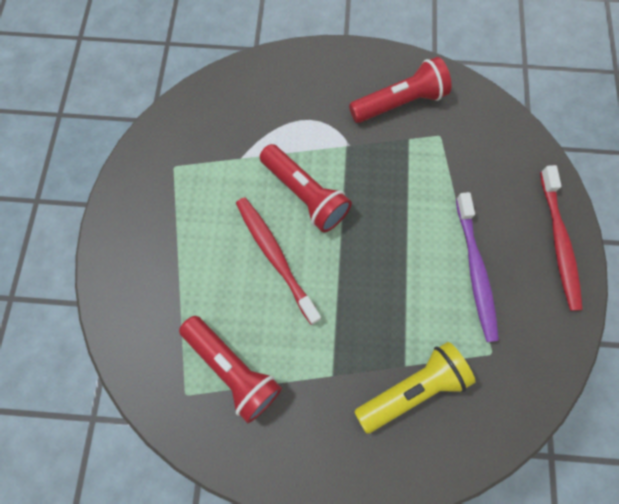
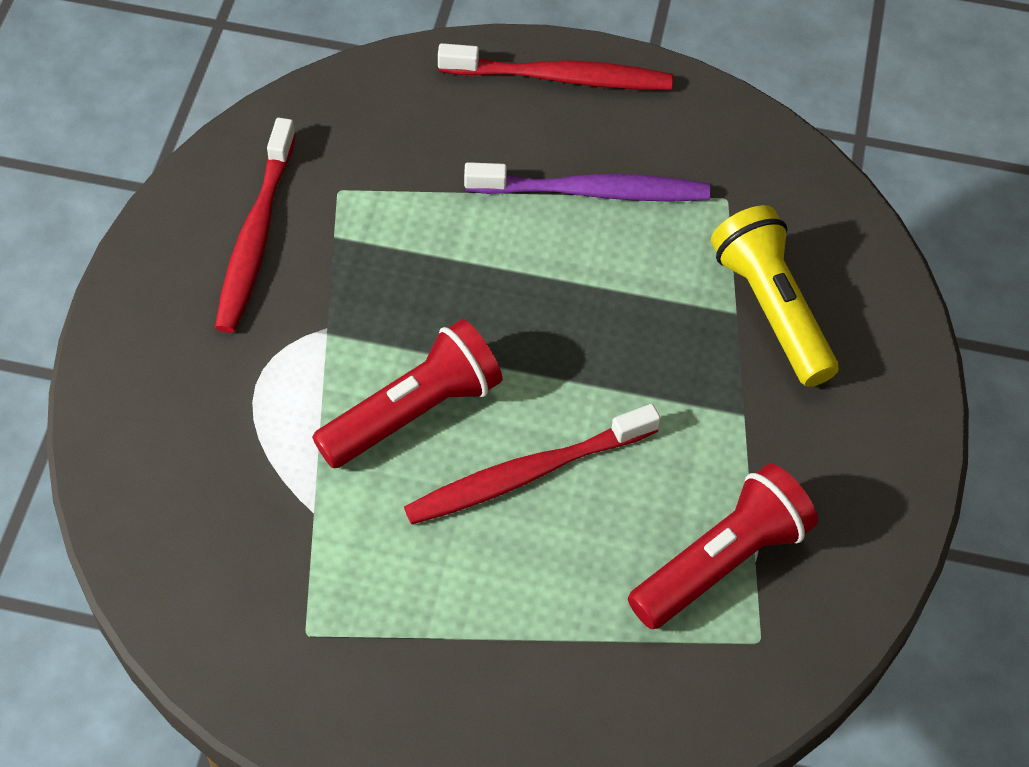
camera: 85 degrees left, 15 degrees down
red flashlight [349,57,452,123] -> red toothbrush [215,117,296,333]

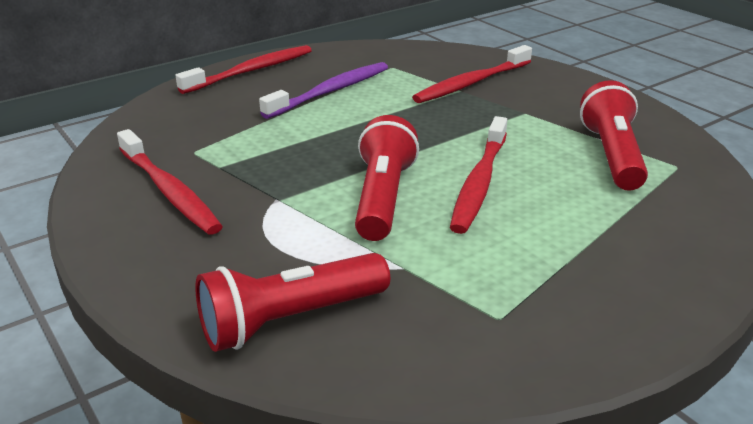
camera: 45 degrees left, 25 degrees down
yellow flashlight [711,205,839,387] -> red toothbrush [412,45,532,103]
none -> red flashlight [195,253,390,352]

